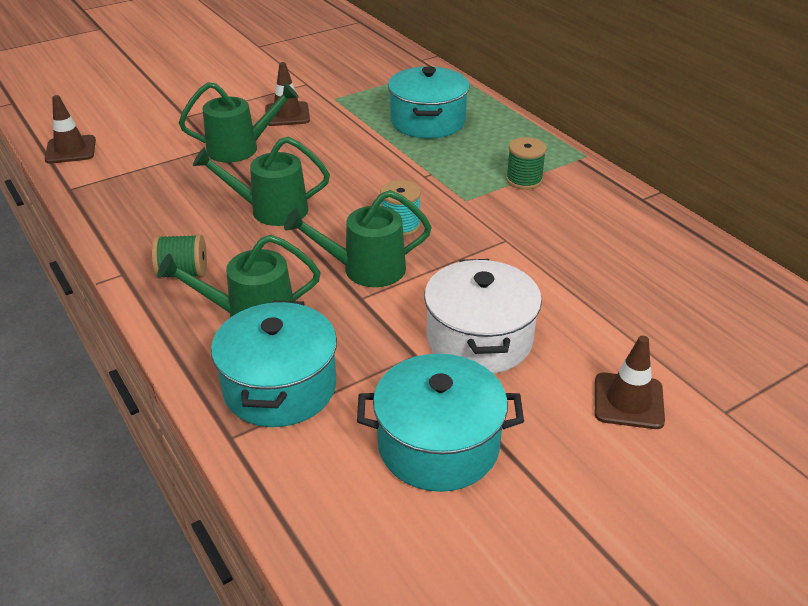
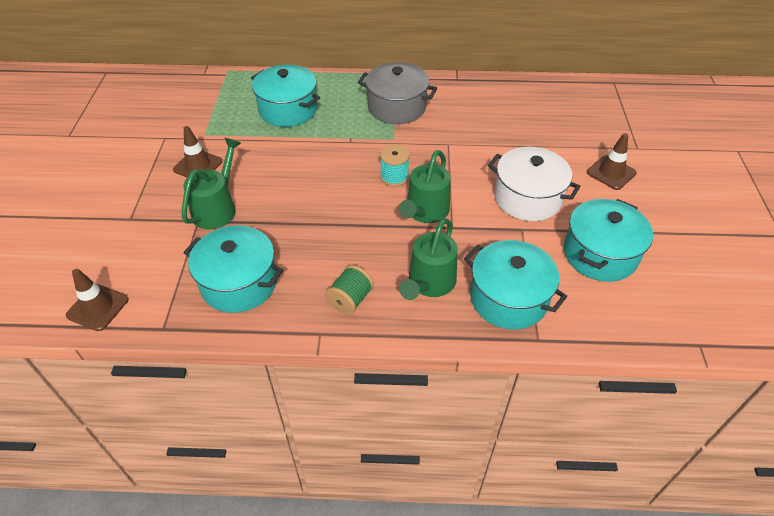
camera: 55 degrees left, 10 degrees up
green watering can [193,137,330,226] -> none
green spool [506,137,547,190] -> grey pot [358,62,437,124]
none -> turquoise pot [183,226,283,313]

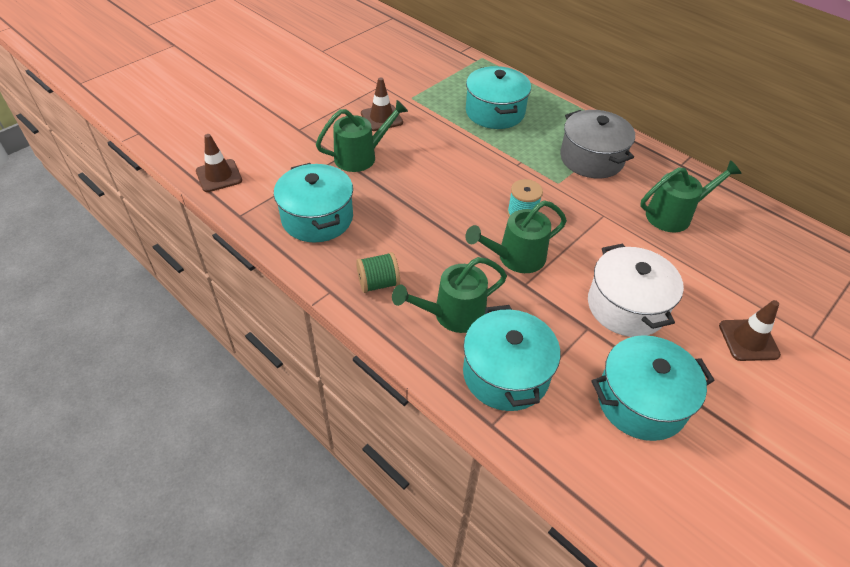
camera: 40 degrees right, 0 degrees up
none -> green watering can [640,160,741,232]

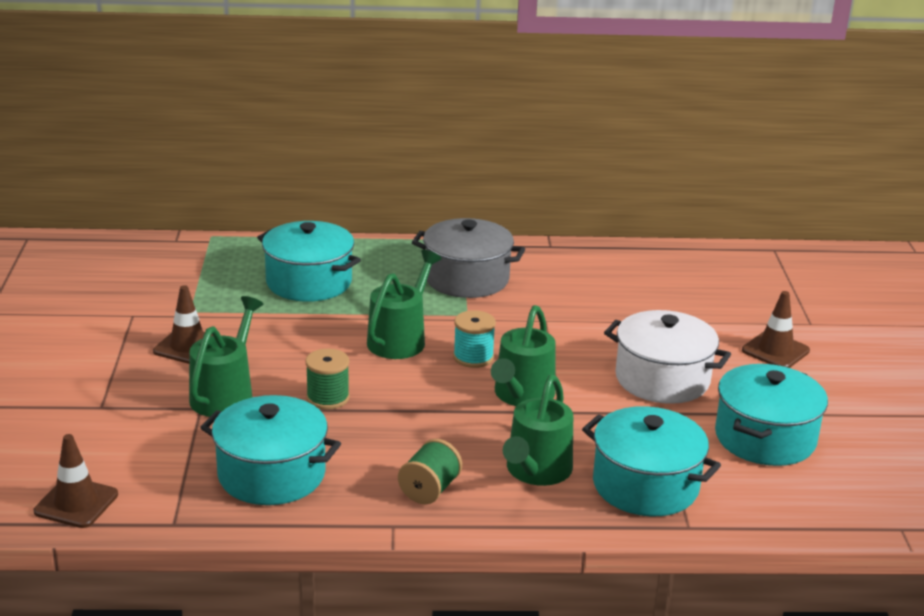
camera: 45 degrees left, 20 degrees down
green watering can [640,160,741,232] -> green watering can moved to [367,250,442,359]
none -> green spool [305,349,350,410]

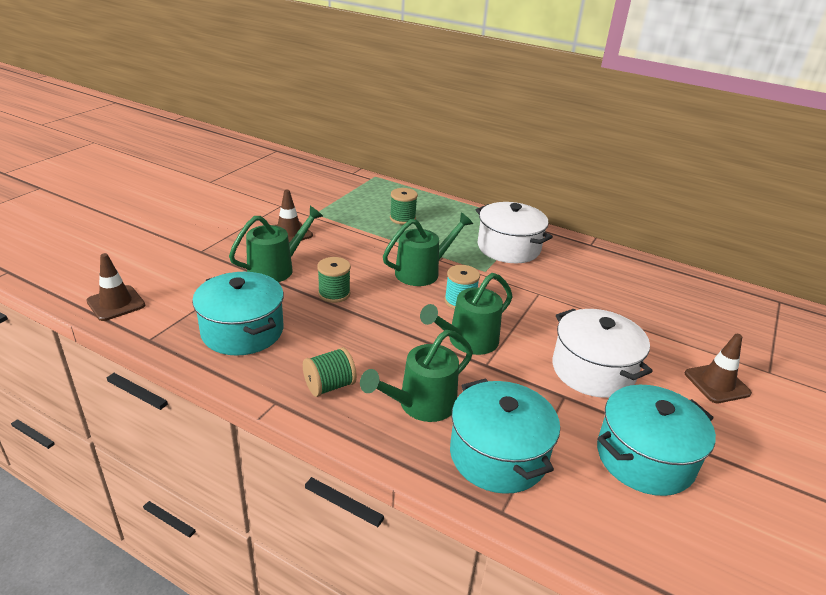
camera: 30 degrees right, 5 degrees up
turquoise pot [257,221,361,302] -> green spool [390,188,418,225]
grey pot [412,218,525,298] -> white pot [476,202,553,263]

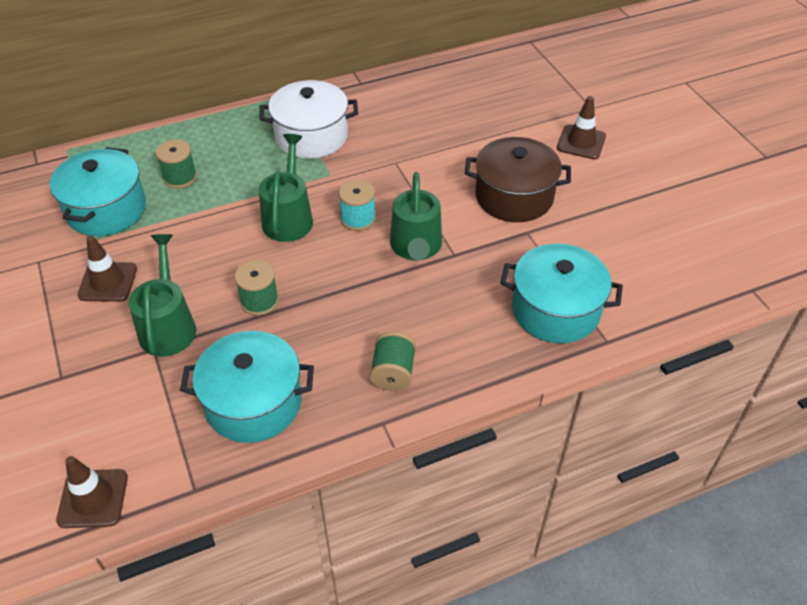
camera: 50 degrees left, 15 degrees up
green watering can [360,330,473,422] -> none
white pot [552,309,653,398] -> brown pot [465,137,571,222]
turquoise pot [597,385,716,496] -> turquoise pot moved to [50,147,146,236]

